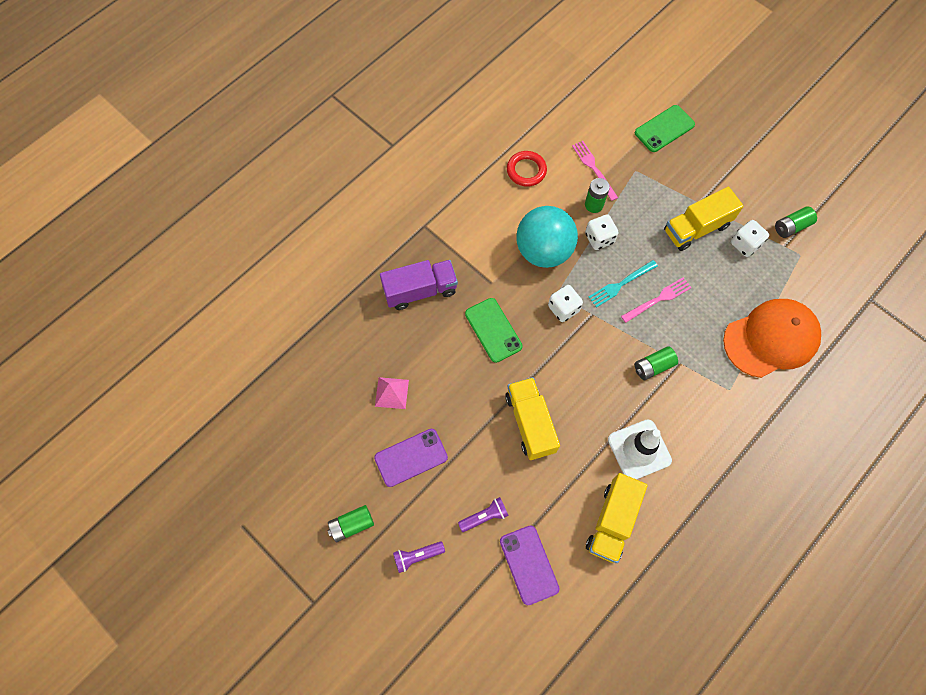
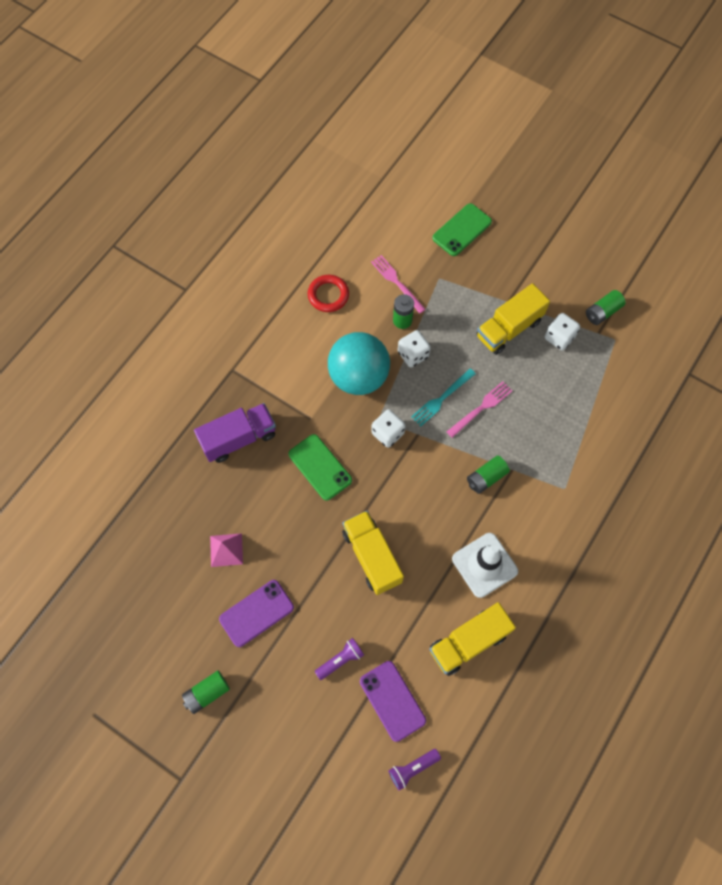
camera: 10 degrees left, 0 degrees up
purple flashlight [393,541,445,573] -> purple flashlight moved to [388,749,441,791]
yellow truck [586,473,647,563] -> yellow truck turned 45 degrees clockwise [429,602,516,676]
orange cap [723,299,821,378] -> none

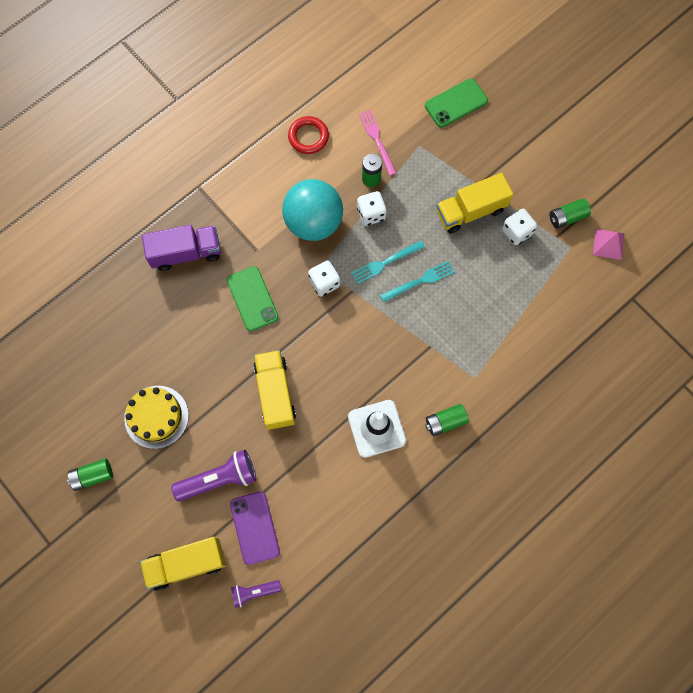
camera: 15 degrees right, 5 degrees up
pink pyramid [210,533,243,567] -> pink pyramid moved to [593,229,624,260]
purple phone [219,580,294,647] -> yellow cake [124,386,189,449]
purple flashlight [315,638,364,680] -> purple flashlight [171,450,256,501], size x1.71
yellow truck [429,602,516,676] -> yellow truck moved to [140,537,226,591]
pink fork [447,381,512,438] -> turquoise fork [380,261,455,302]
green battery [467,456,510,494] -> green battery moved to [426,404,469,436]

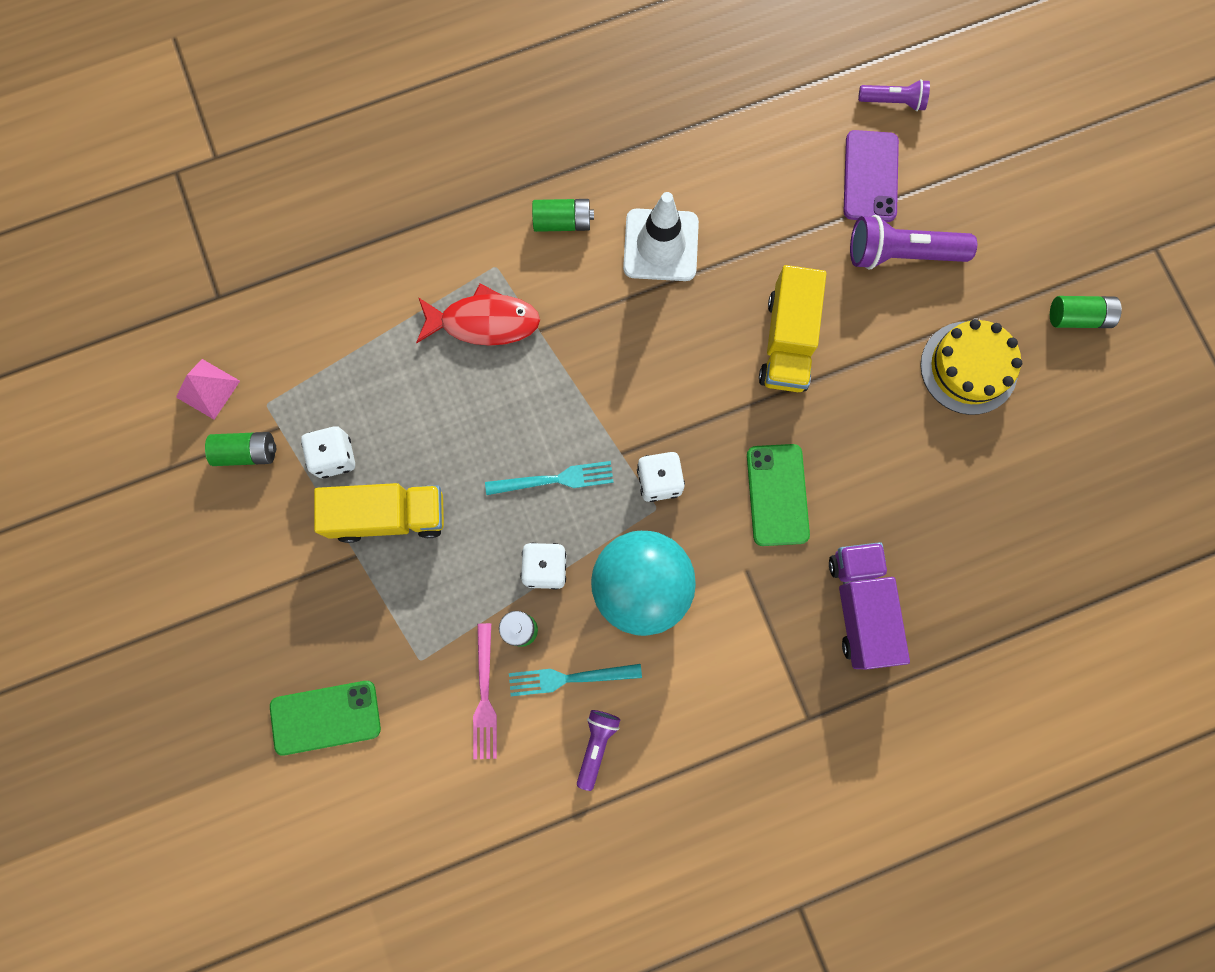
camera: 160 degrees left, 5 degrees up
yellow truck [140,537,226,591] -> none
purple truck [142,225,221,271] -> purple truck turned 75 degrees clockwise [829,542,910,669]
red ring [288,116,329,154] -> purple flashlight [577,710,620,791]
turquoise fork [380,261,455,302] -> turquoise fork moved to [509,664,642,696]
none -> red fish [416,283,540,346]

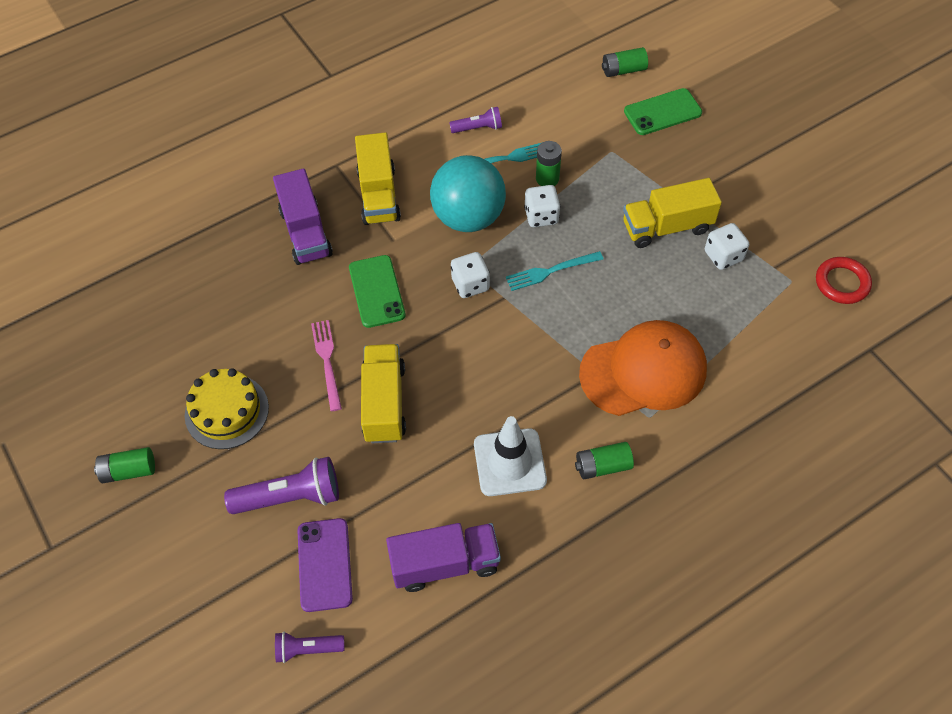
camera: 170 degrees right, 20 degrees down
pink pyramid [176,359,240,419] -> red ring [816,257,872,304]
green battery [205,432,276,466] -> green battery moved to [602,47,648,77]
red fish [416,283,540,346] -> orange cap [579,320,707,416]
pink fork [473,623,497,759] -> pink fork moved to [311,320,342,411]
purple flashlight [577,710,620,791] -> purple flashlight turned 105 degrees counterclockwise [449,107,502,133]
none -> yellow truck [355,132,401,225]
none -> purple truck [386,523,501,592]

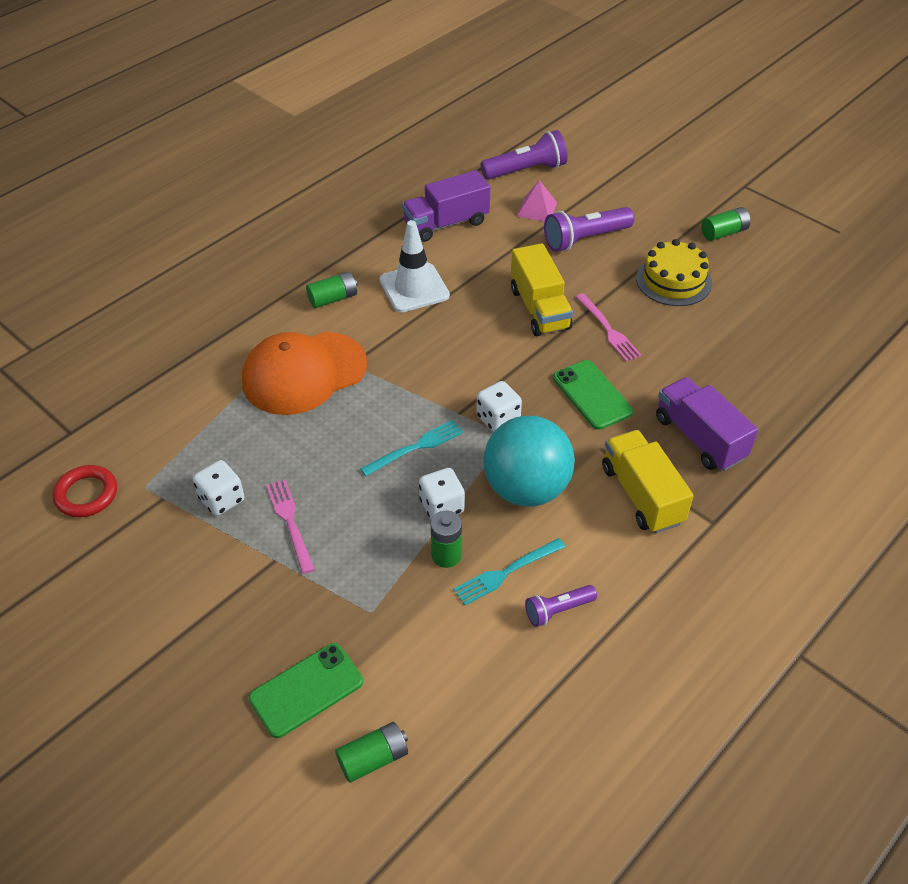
camera: 165 degrees right, 10 degrees down
purple flashlight [275,632,344,663] -> purple flashlight [481,130,568,180], size x1.71
purple phone [298,518,353,612] -> pink pyramid [517,180,557,222]
yellow truck [623,178,722,248] -> pink fork [266,480,315,574]

